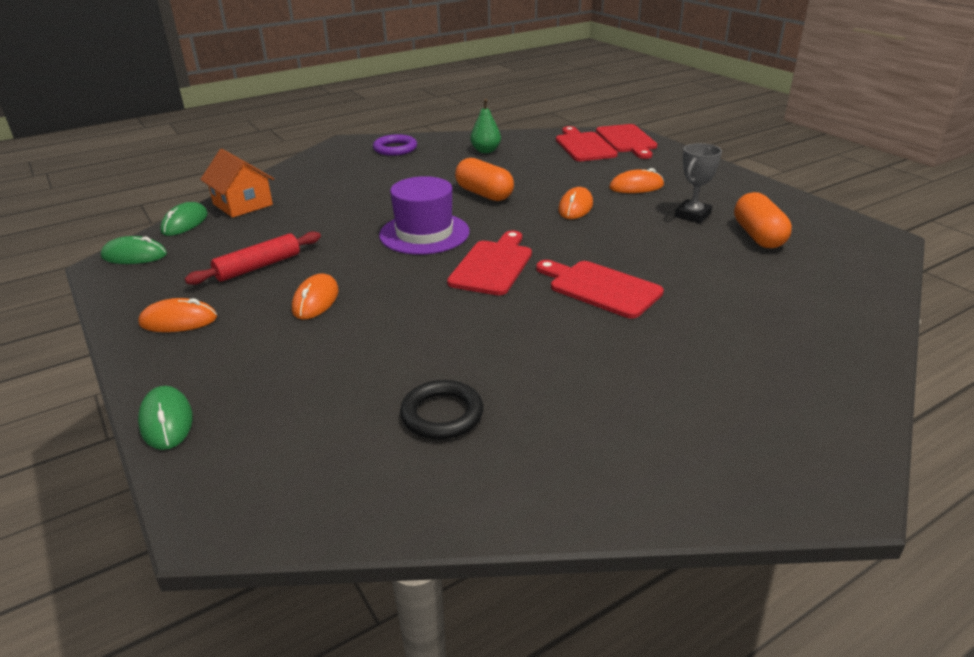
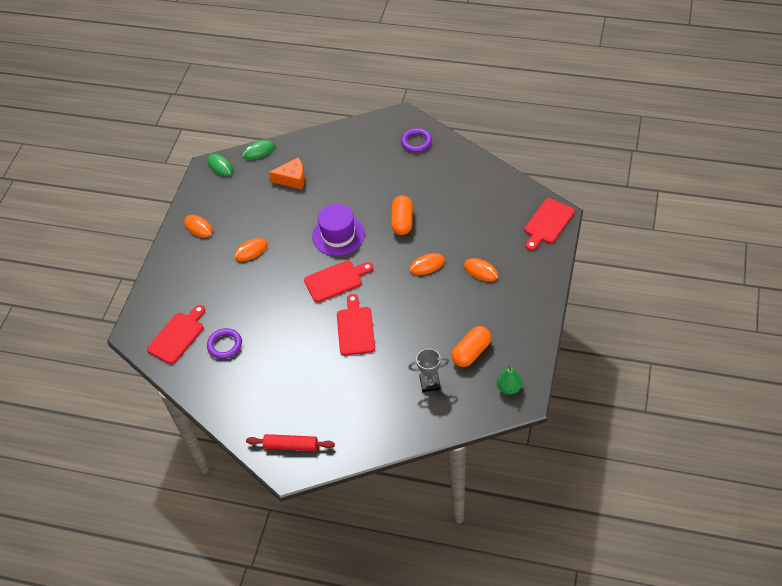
camera: 50 degrees right, 20 degrees up
green mouse [138,386,193,450] -> none
red rolling pin [185,231,321,285] -> red rolling pin moved to [246,434,335,451]
orange house [200,149,274,218] -> none
black ring [400,380,483,439] -> purple ring [207,328,242,359]
green pear [470,99,501,153] -> green pear moved to [497,366,522,395]
red cutting board [556,126,618,161] -> red cutting board moved to [147,305,205,364]
grey trophy [675,143,722,223] -> grey trophy moved to [408,349,449,392]
none -> orange cheese [269,157,305,189]

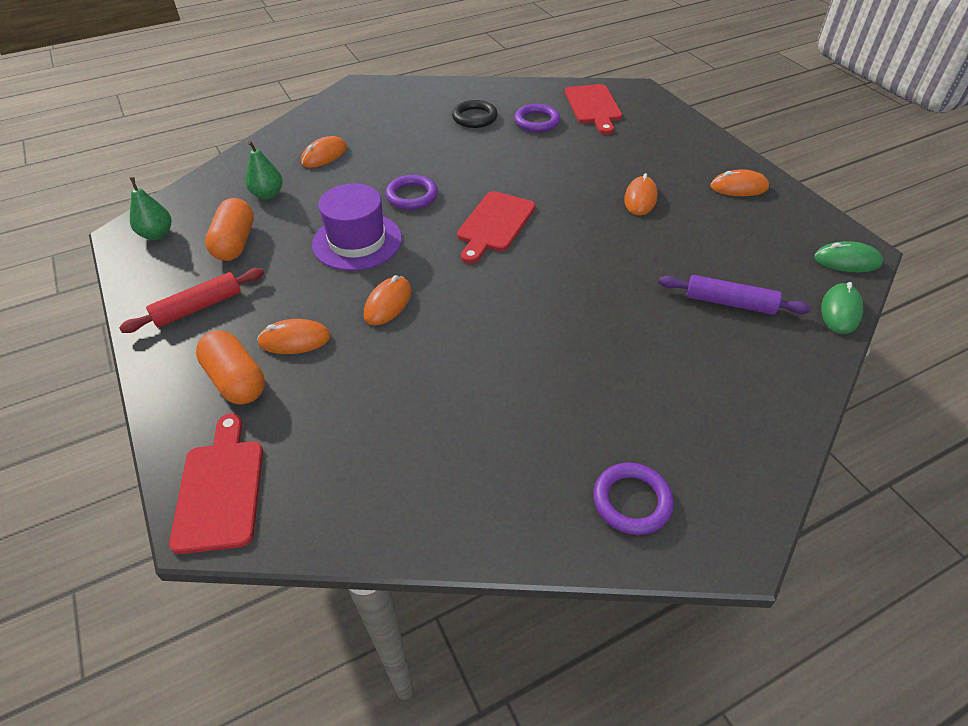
camera: 135 degrees right, 5 degrees down
red rolling pin [246,434,335,451] -> red rolling pin moved to [119,268,264,333]
orange cheese [269,157,305,189] -> purple rolling pin [659,275,811,315]
purple hat [312,204,365,256] -> purple hat moved to [312,183,402,271]
red cutting board [337,294,375,356] -> purple ring [385,175,438,210]
orange capsule [391,195,413,235] -> orange capsule moved to [196,330,265,405]
grey trophy [408,349,449,392] -> green pear [245,141,283,199]
none -> orange mouse [301,136,347,168]
none -> black ring [452,100,498,128]

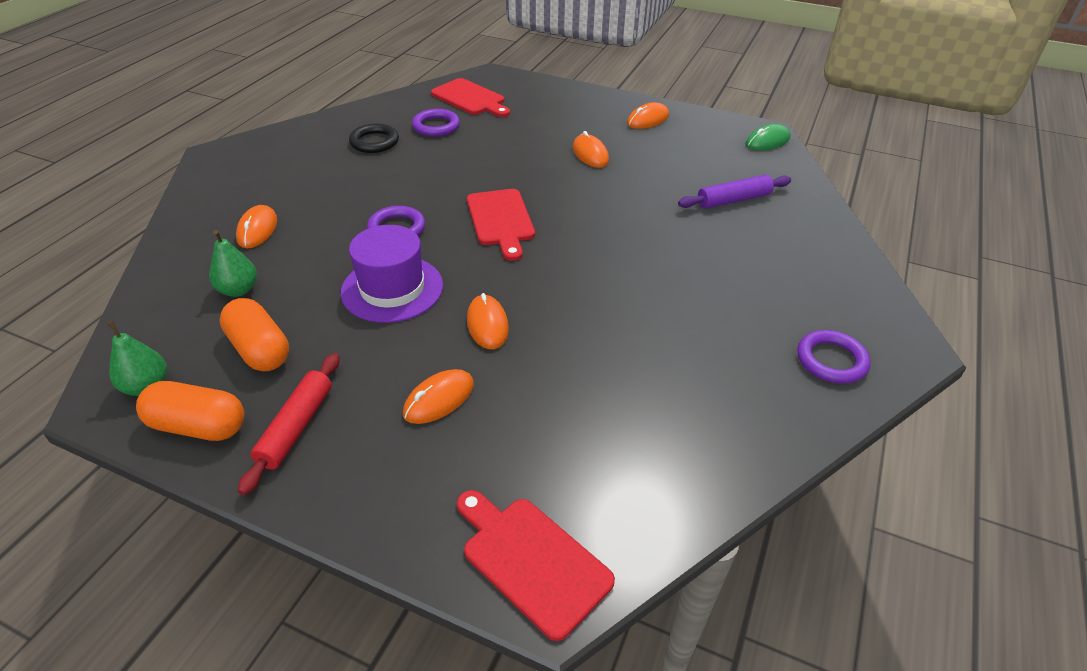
camera: 40 degrees left, 5 degrees down
orange capsule [196,330,265,405] -> orange capsule moved to [136,381,244,441]
green mouse [821,282,863,334] -> none

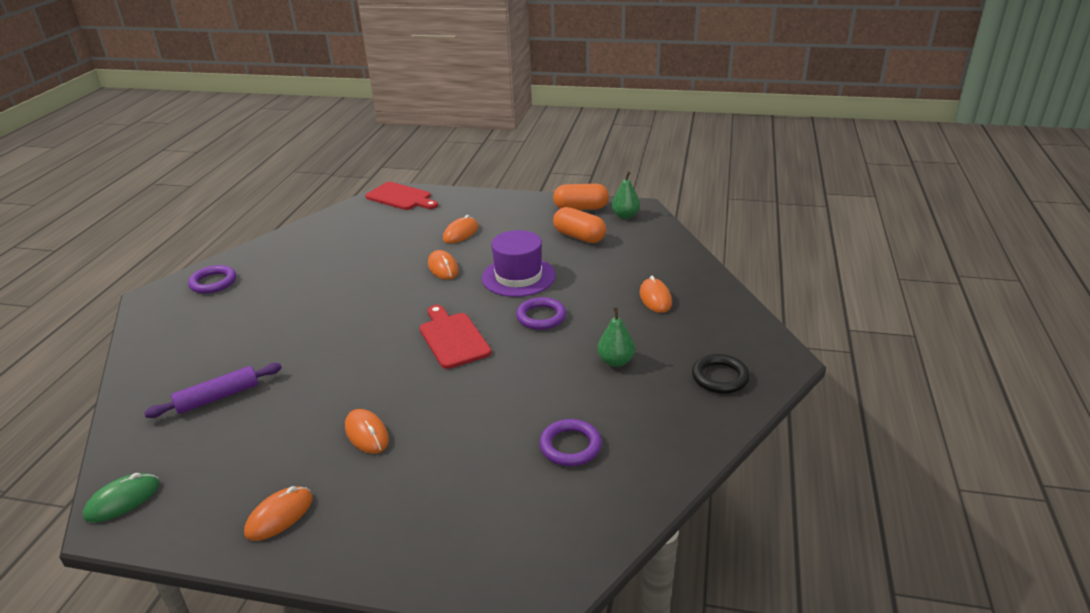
camera: 170 degrees right, 10 degrees down
green pear [209,230,257,297] -> green pear moved to [597,307,635,367]
red rolling pin [238,353,339,495] -> none
black ring [349,124,399,153] -> black ring moved to [692,354,750,394]
red cutting board [431,78,510,117] -> none

